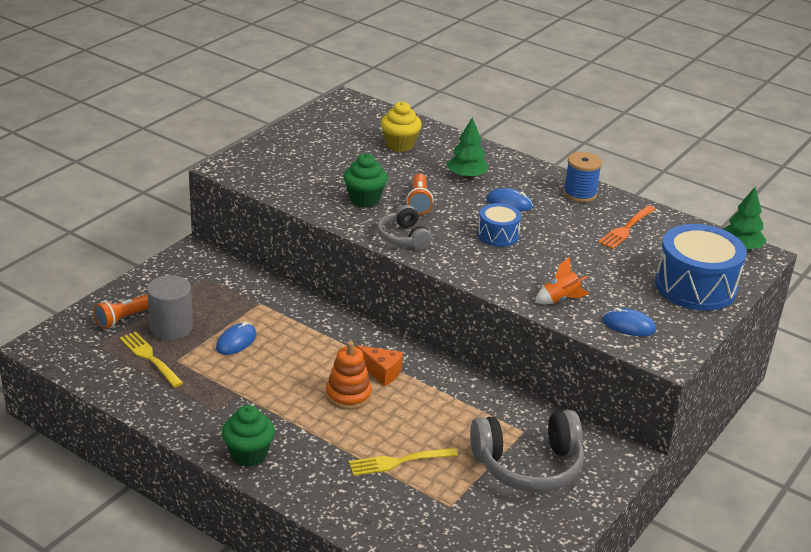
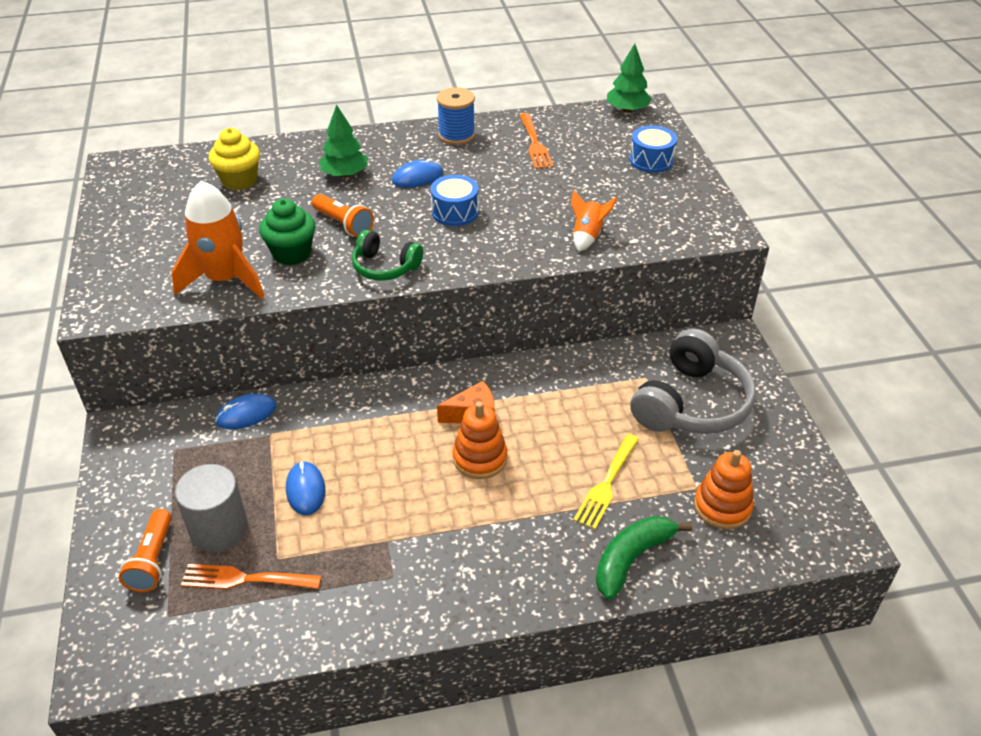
camera: 45 degrees left, 10 degrees up
yellow fork [120,331,183,388] -> orange fork [181,564,321,589]
green cupcake [222,405,275,467] -> none
grey headphones [377,205,432,250] -> green headphones [352,230,423,281]
blue mouse [602,308,656,336] -> blue mouse moved to [215,394,276,429]
blue drum [655,224,747,311] -> blue drum [629,125,677,173], size x0.54
none -> orange rocket [171,181,265,299]
none -> green banana [596,516,692,600]
none -> orange stacking toy [694,450,754,529]

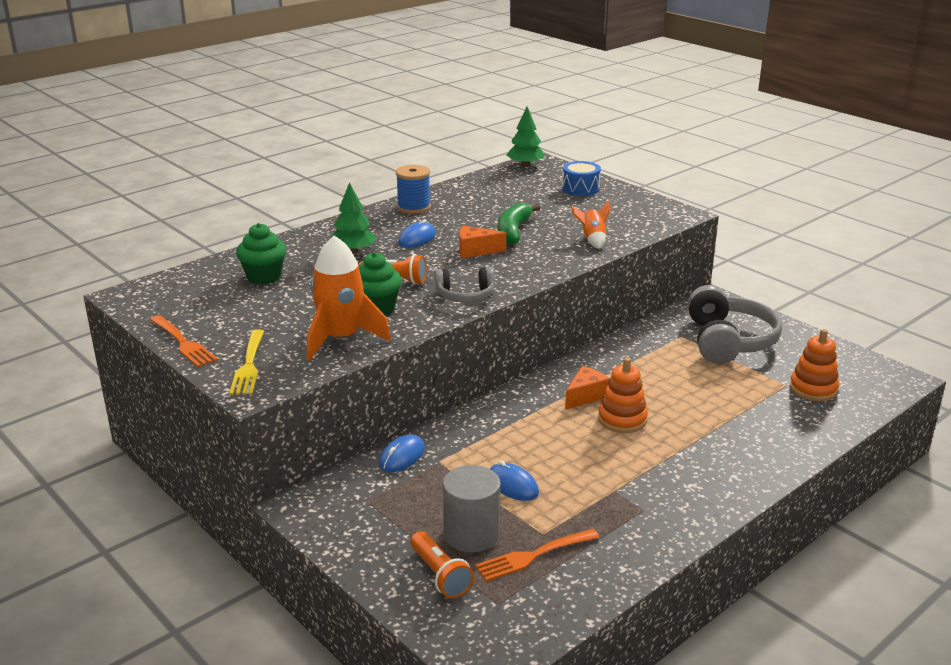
camera: 30 degrees left, 15 degrees down
yellow cupcake [209,128,260,190] -> green cupcake [236,223,286,285]
green headphones [352,230,423,281] -> grey headphones [434,267,495,303]
blue drum [430,175,479,226] -> orange cheese [459,226,506,258]
orange fork [519,113,553,169] -> orange fork moved to [150,315,218,367]
yellow fork [573,434,639,529] -> yellow fork moved to [229,329,264,395]
green banana [596,516,692,600] -> green banana moved to [498,203,541,245]

